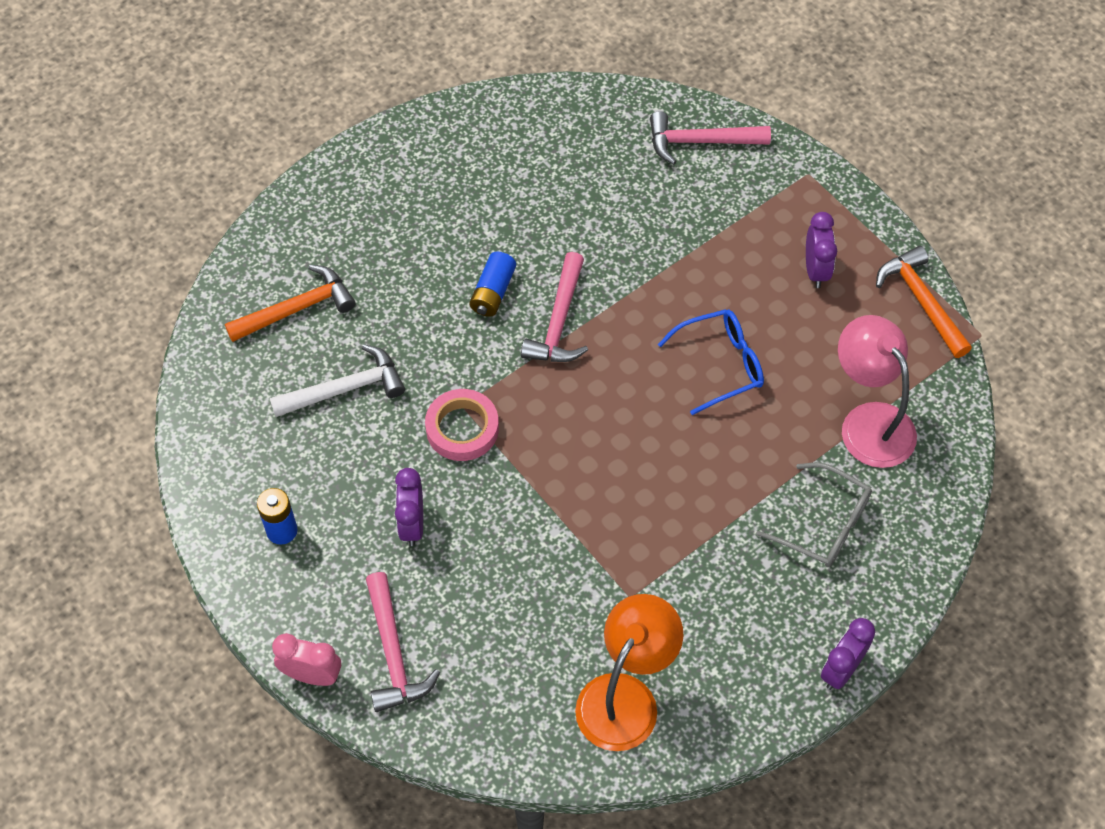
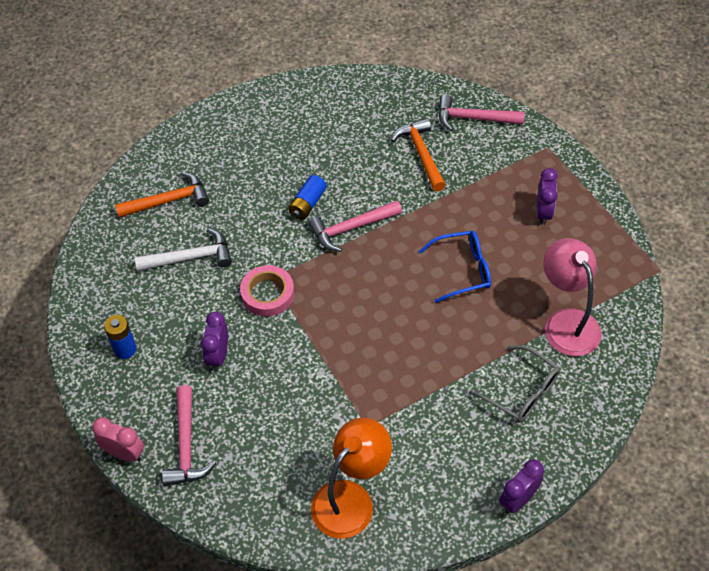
camera: 10 degrees right, 5 degrees down
pink hammer [521,252,588,362] -> pink hammer turned 45 degrees clockwise [308,200,402,252]
orange hammer [876,246,972,358] -> orange hammer moved to [391,118,446,191]

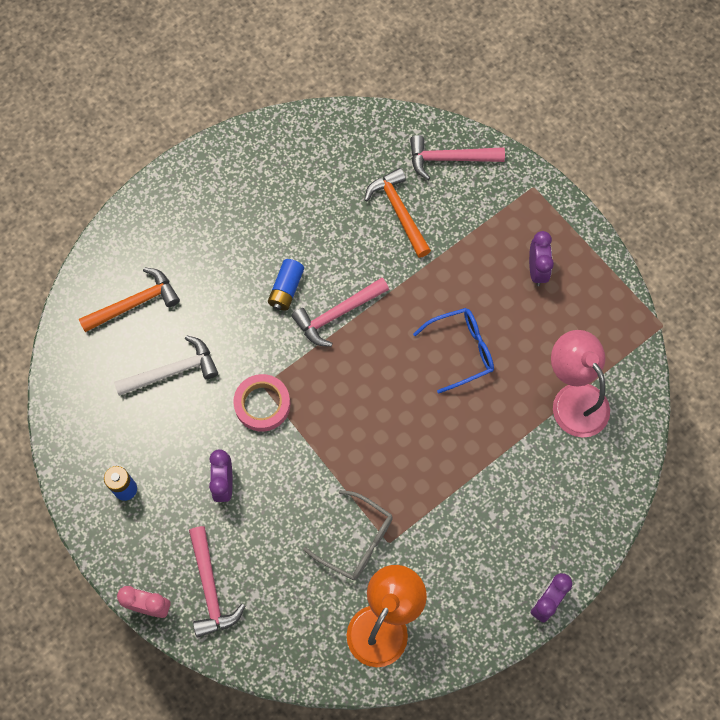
camera: 10 degrees left, 15 degrees up
grey glasses [469,345,560,422] -> grey glasses moved to [303,490,393,580]

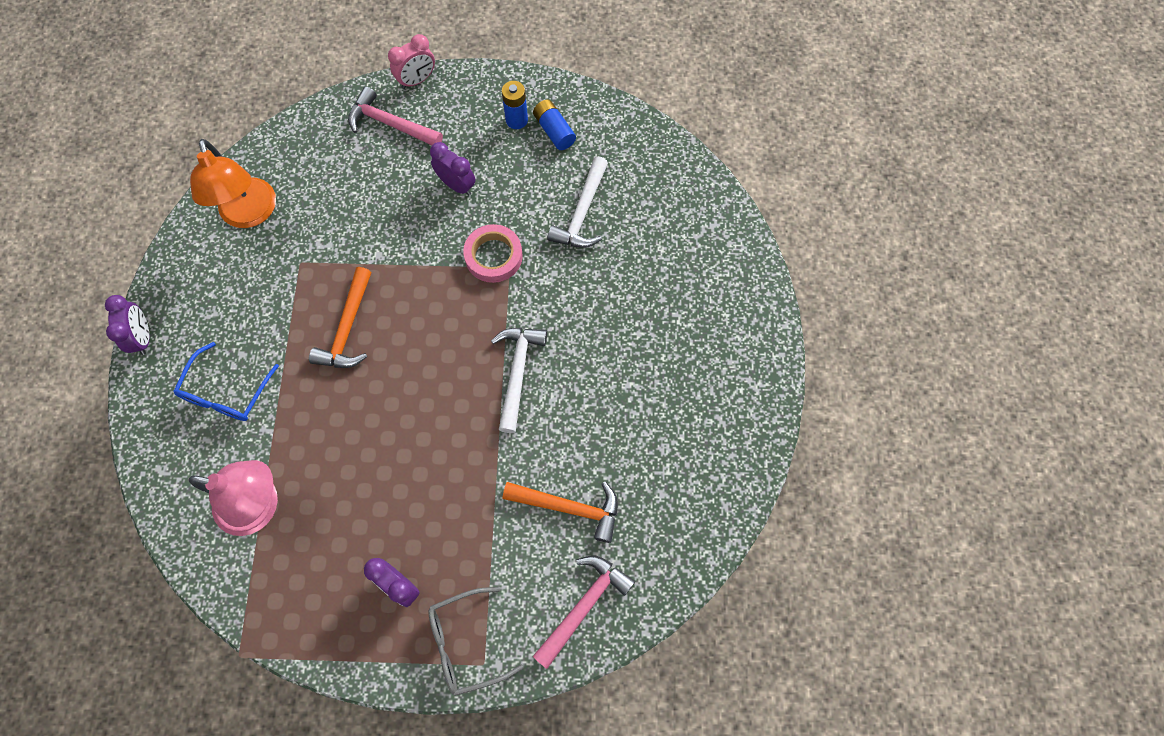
camera: 130 degrees right, 0 degrees up
orange hammer [79,267,180,332] -> orange hammer moved to [309,267,371,368]
blue battery [268,259,304,310] -> blue battery moved to [533,99,576,150]
pink hammer [292,278,389,347] -> white hammer [491,328,547,433]
grey glasses [303,490,393,580] -> grey glasses moved to [428,587,524,696]
blue glasses [413,308,494,394] -> blue glasses moved to [173,342,279,421]

